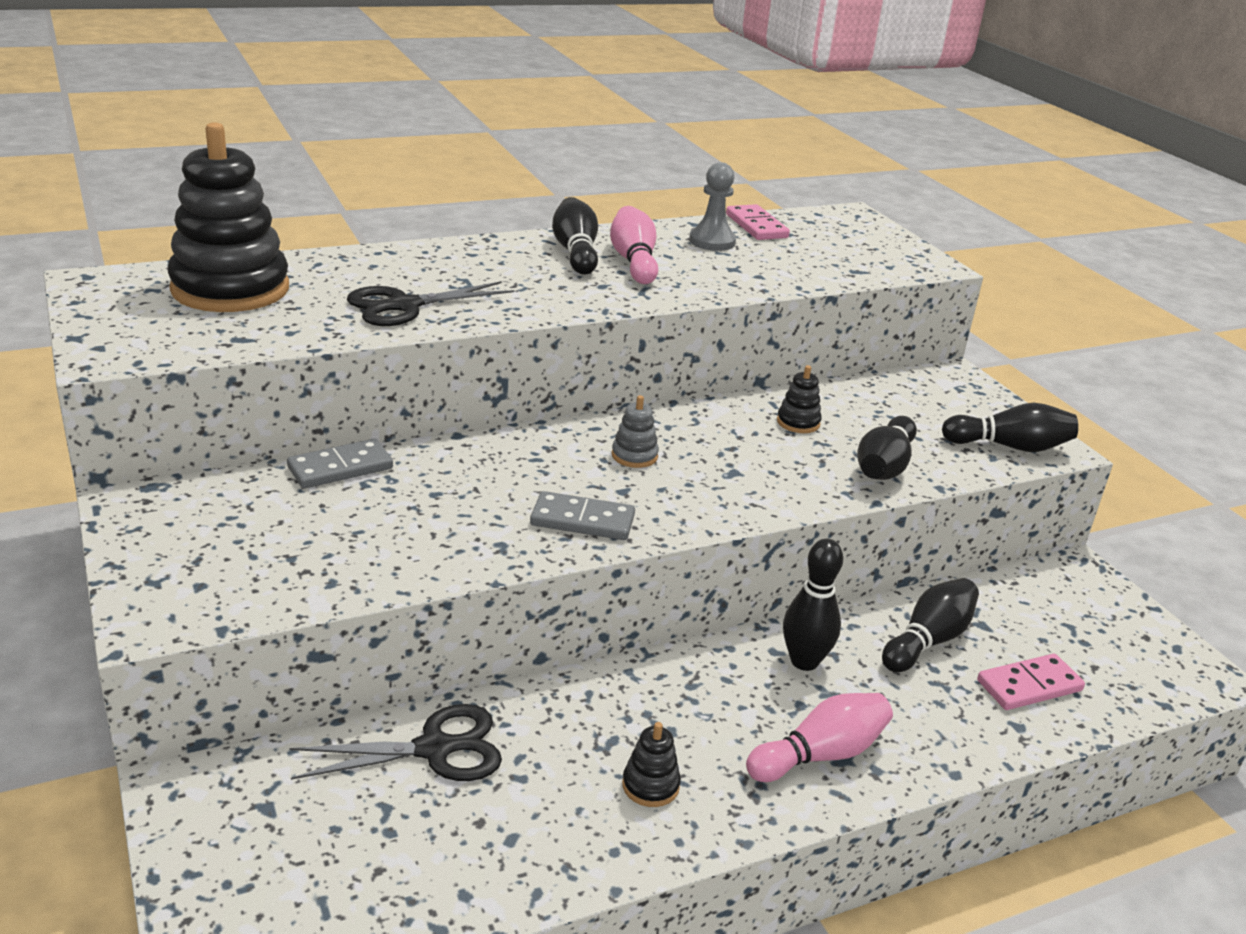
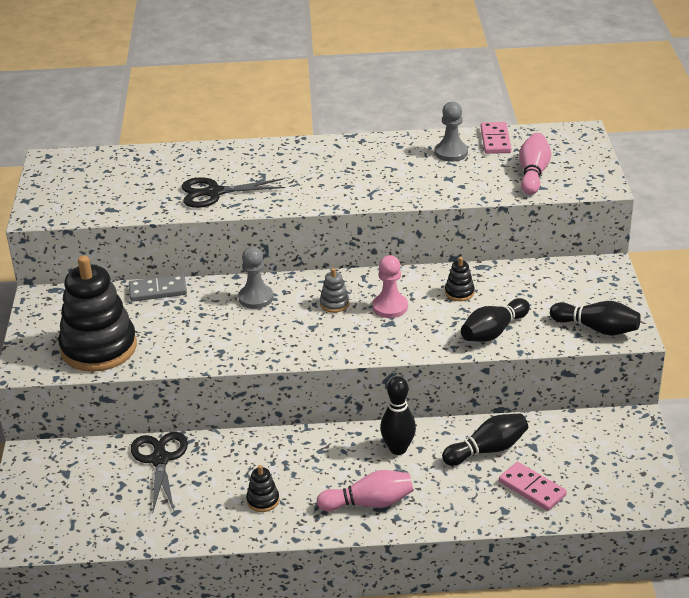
camera: 25 degrees right, 5 degrees up
black stacking toy [167,122,289,312] -> black stacking toy moved to [58,255,137,372]
black scissors [290,704,502,781] -> black scissors turned 105 degrees counterclockwise [131,432,188,512]
grey domino [530,491,635,540] -> none
black bowling pin [552,197,598,275] -> none
pink bowling pin [610,206,658,284] -> pink bowling pin moved to [519,133,551,195]
pink domino [977,654,1085,710] -> pink domino turned 45 degrees clockwise [499,462,567,511]
none -> grey pawn [238,247,273,309]
none -> pink pawn [372,255,408,318]

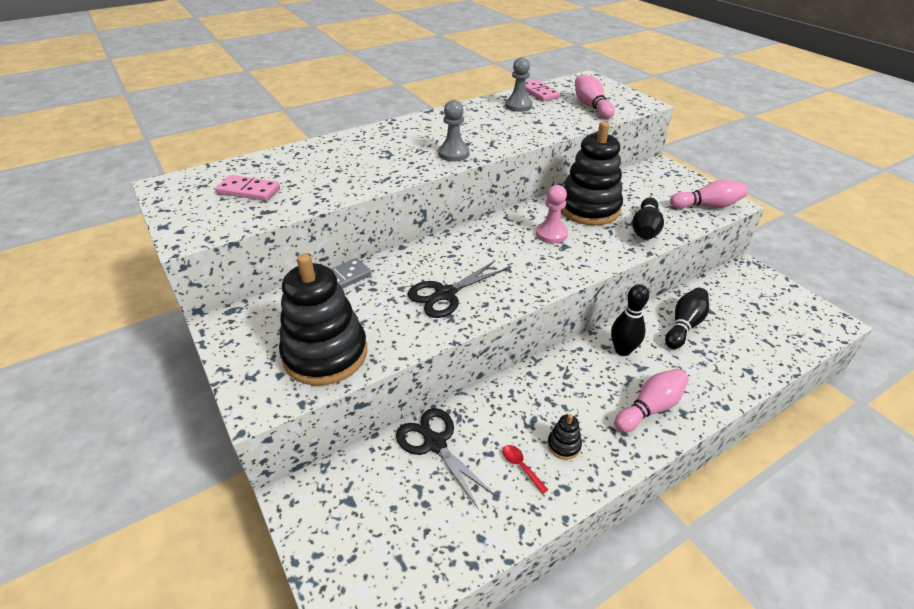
camera: 30 degrees left, 5 degrees up
black scissors [182,177,285,208] -> black scissors moved to [408,261,508,318]
grey pawn [238,247,273,309] -> grey pawn moved to [438,100,470,161]
grey stacking toy [320,268,349,313] -> none
black stacking toy [445,257,475,301] -> black stacking toy [561,122,623,225], size x2.47
pink domino [499,462,567,511] -> pink domino moved to [215,175,280,201]
black bowling pin [550,301,641,335] -> pink bowling pin [670,179,748,209]
none -> red spoon [503,445,548,494]

